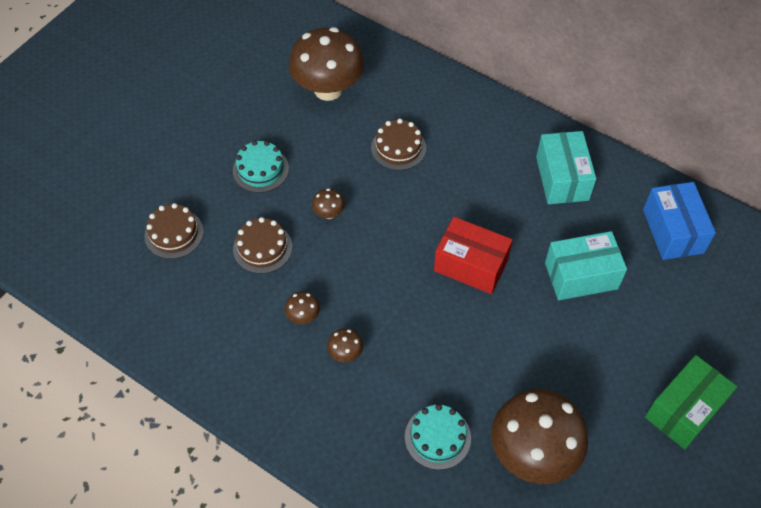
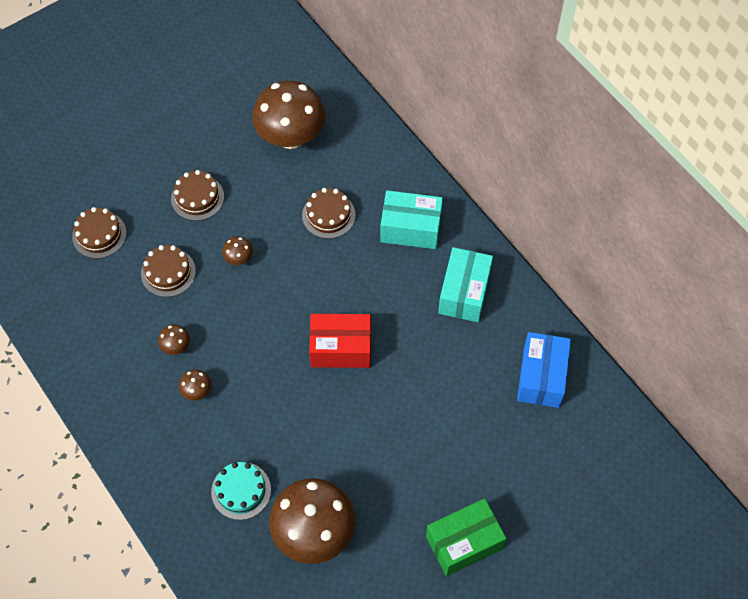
camera: 20 degrees right, 5 degrees up
turquoise cake [233,140,289,193] -> brown cake [171,170,224,221]
red box [434,217,513,294] -> red box turned 45 degrees counterclockwise [309,314,371,368]
turquoise box [545,231,627,300] -> turquoise box moved to [380,190,443,249]

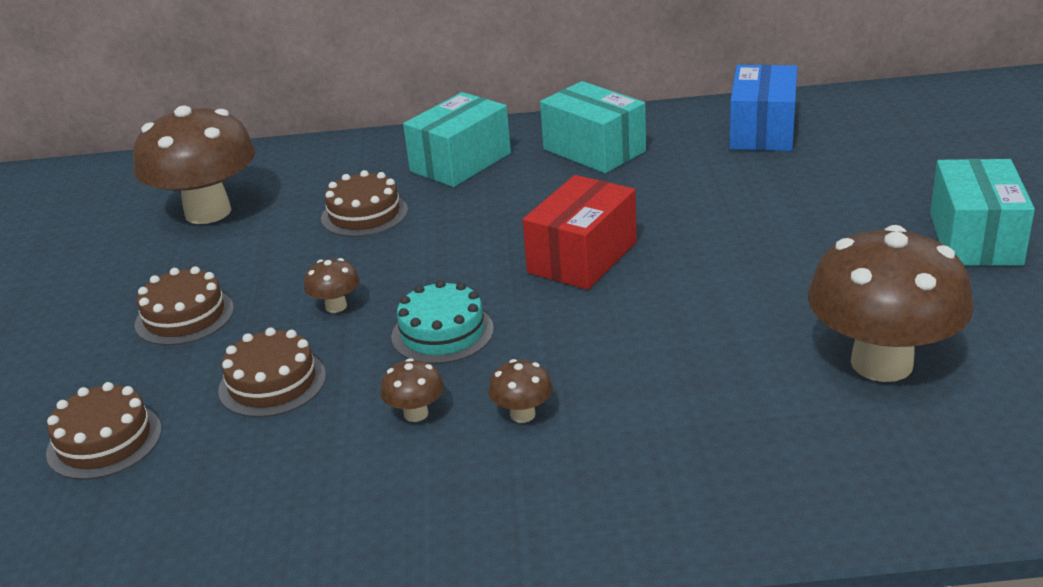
camera: 55 degrees left, 30 degrees down
turquoise cake [211,462,271,520] -> turquoise cake moved to [391,280,494,364]
green box [426,498,506,576] -> turquoise box [930,159,1035,266]
blue box [517,332,571,408] -> blue box turned 60 degrees clockwise [729,65,797,151]

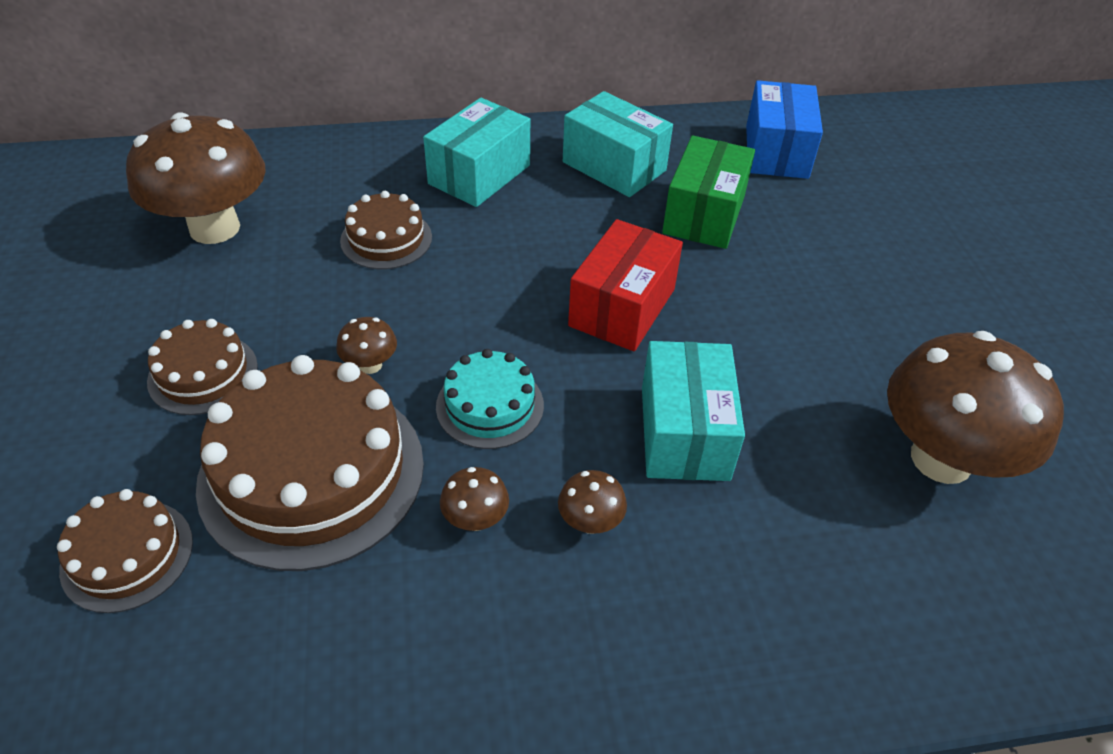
camera: 10 degrees left, 15 degrees up
brown cake [218,327,326,417] -> brown cake [196,355,424,571], size x1.92
turquoise box [930,159,1035,266] -> turquoise box moved to [642,341,745,481]
none -> green box [662,135,755,249]

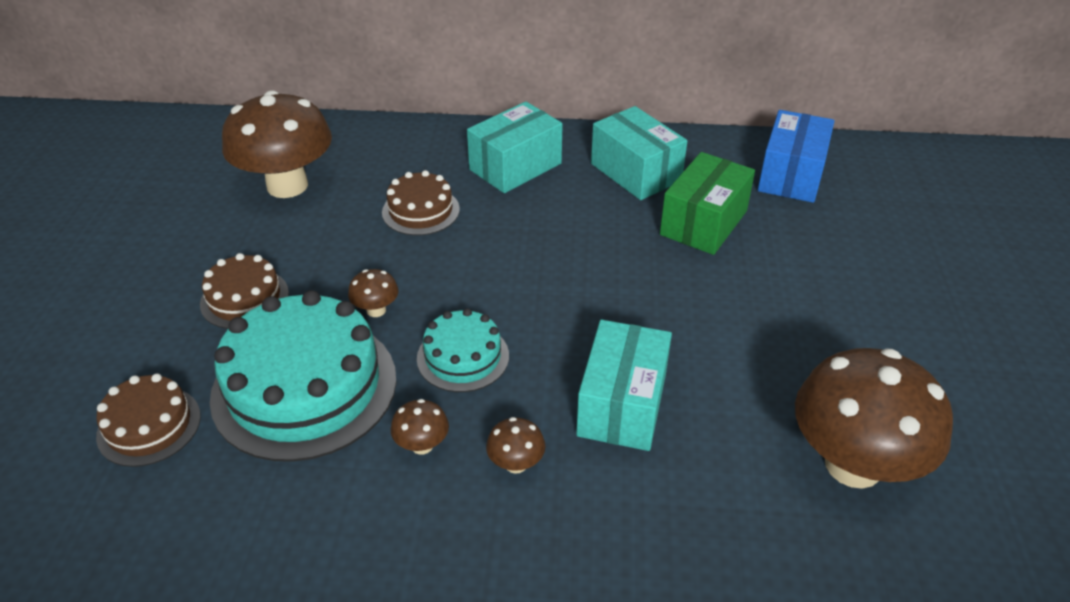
camera: 15 degrees right, 5 degrees down
brown cake [196,355,424,571] -> turquoise cake [210,290,397,462]
red box [568,219,683,351] -> none

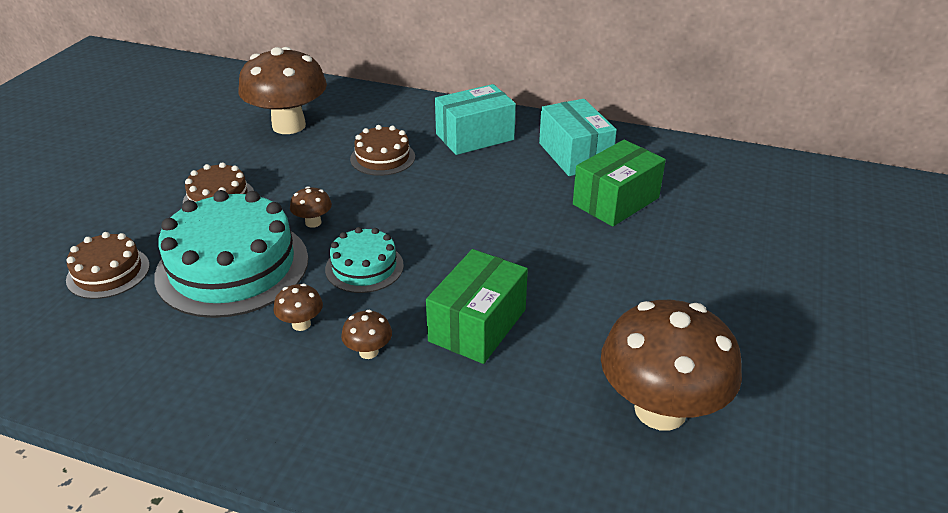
camera: 15 degrees right, 5 degrees down
turquoise box [576,320,672,451] -> green box [426,249,528,364]
blue box [758,110,834,203] -> none

